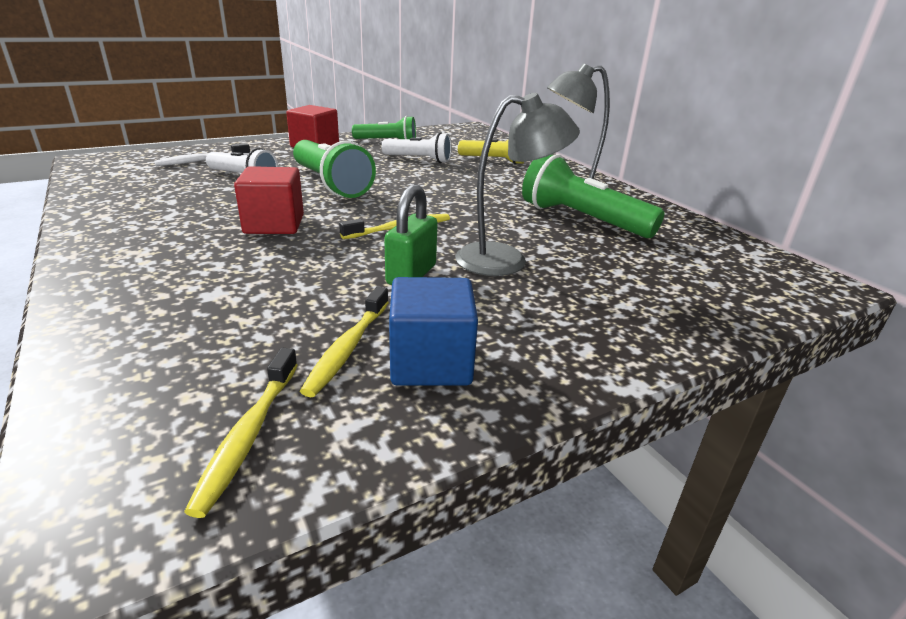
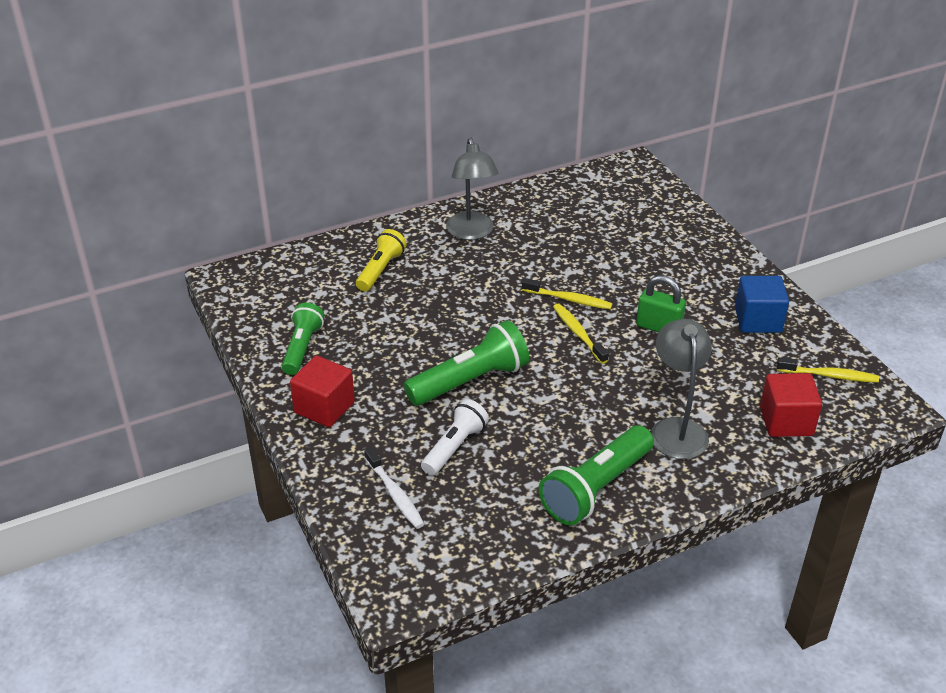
camera: 85 degrees left, 10 degrees up
red cube [234,166,304,234] -> red cube moved to [760,373,822,437]
yellow toothbrush [300,287,389,397] -> yellow toothbrush moved to [522,278,613,310]
white flashlight [382,132,452,163] -> none
grey lamp [455,93,580,276] -> grey lamp moved to [651,319,712,459]
green flashlight [522,154,665,238] -> green flashlight moved to [539,425,654,525]

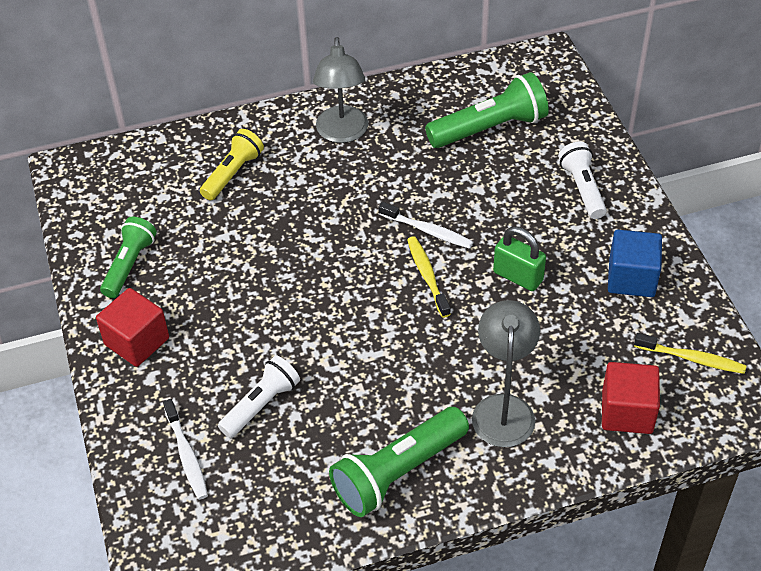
camera: 10 degrees right, 10 degrees up
green flashlight [404,320,529,406] -> green flashlight moved to [425,72,549,148]
yellow toothbrush [522,278,613,310] -> white toothbrush [379,202,473,249]
none -> white flashlight [558,142,607,219]

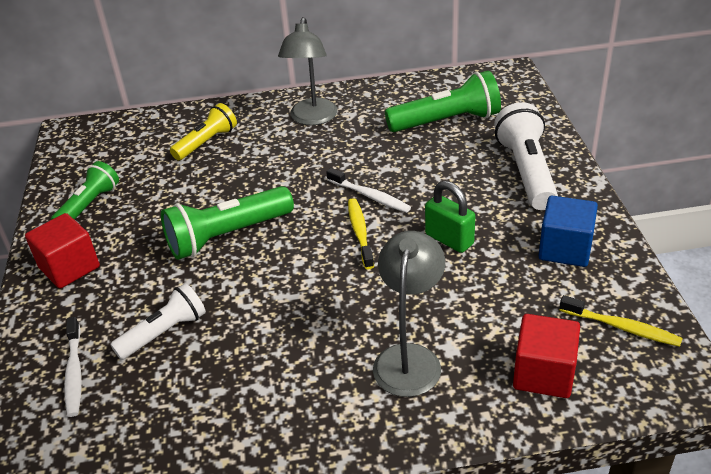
camera: 10 degrees right, 10 degrees down
green flashlight [329,407,469,517] -> green flashlight moved to [161,186,294,260]
white flashlight [558,142,607,219] -> white flashlight [494,102,558,210], size x1.54

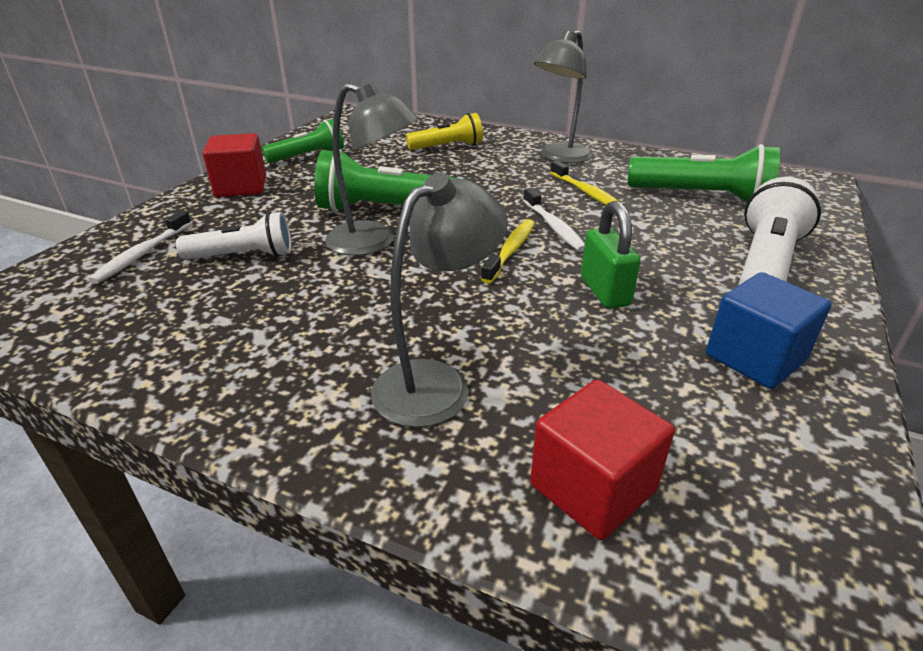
camera: 30 degrees right, 5 degrees down
yellow toothbrush [560,295,683,347] -> yellow toothbrush moved to [550,161,621,205]
none -> grey lamp [325,83,418,256]

